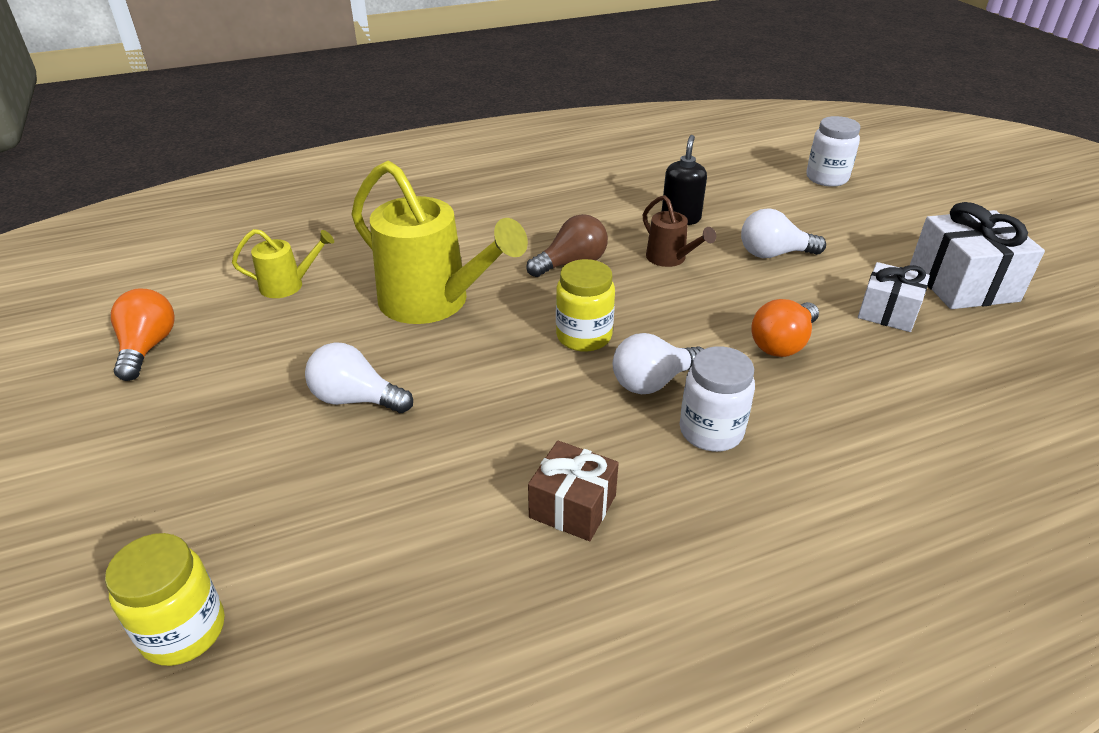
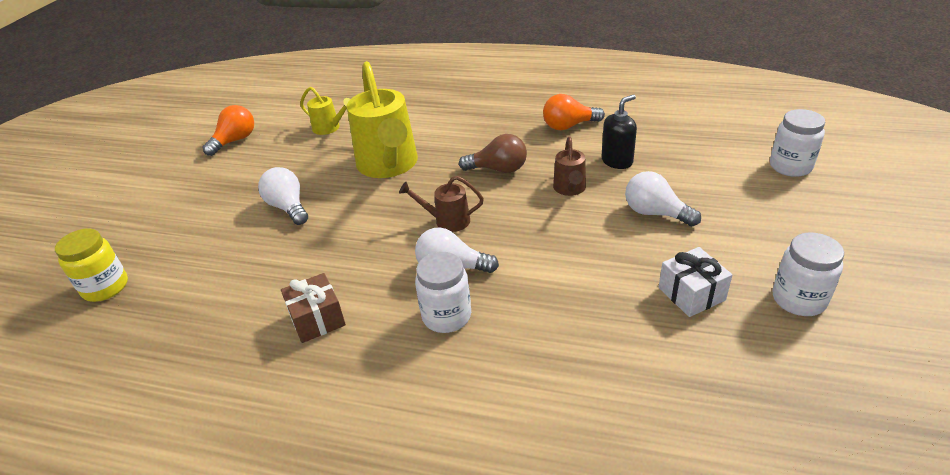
camera: 40 degrees right, 0 degrees up
yellow jar [556,259,615,352] -> brown watering can [399,176,484,232]
orange light bulb [751,299,819,357] -> orange light bulb moved to [543,94,605,130]
white gift [910,202,1045,309] -> white jar [772,232,844,316]

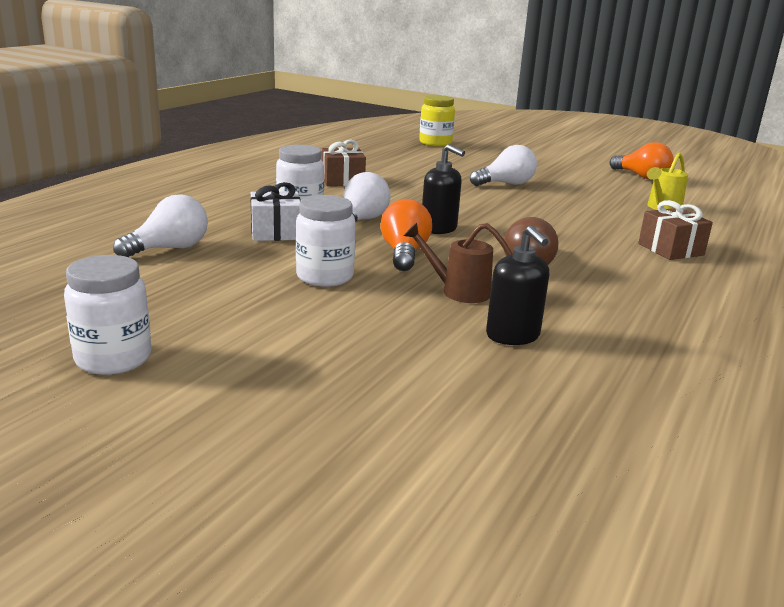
camera: 100 degrees right, 15 degrees down
yellow watering can [347,61,418,178] -> none
brown watering can [399,176,484,232] -> black soap dispenser [422,144,465,234]
orange light bulb [543,94,605,130] -> orange light bulb moved to [380,199,432,271]
white light bulb [625,171,701,226] -> white light bulb moved to [113,194,208,257]
white gift [659,247,732,317] -> white gift moved to [251,182,301,241]
white jar [770,109,825,177] -> white jar moved to [296,195,356,287]
none -> brown gift [638,200,713,260]

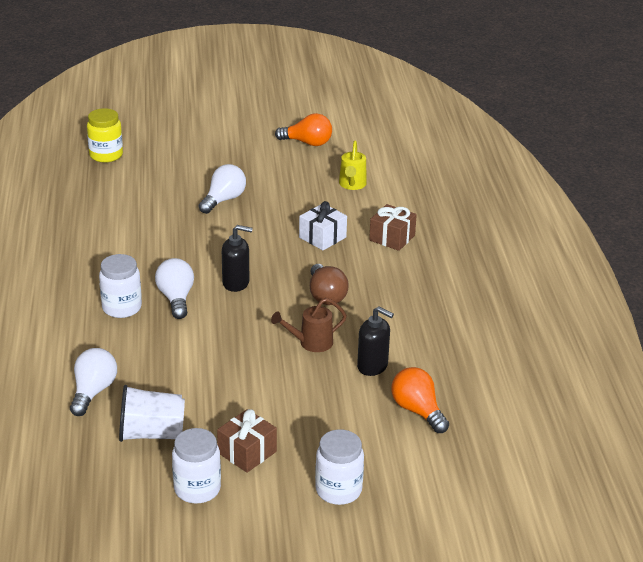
camera: 35 degrees left, 10 degrees up
white gift [251,182,301,241] -> white gift moved to [299,201,347,250]
white jar [296,195,356,287] -> white jar moved to [315,429,364,505]
brown gift [322,140,366,186] -> brown gift moved to [217,409,277,473]
orange light bulb [380,199,432,271] -> orange light bulb moved to [391,367,449,433]
none -> white cup [119,385,185,442]

